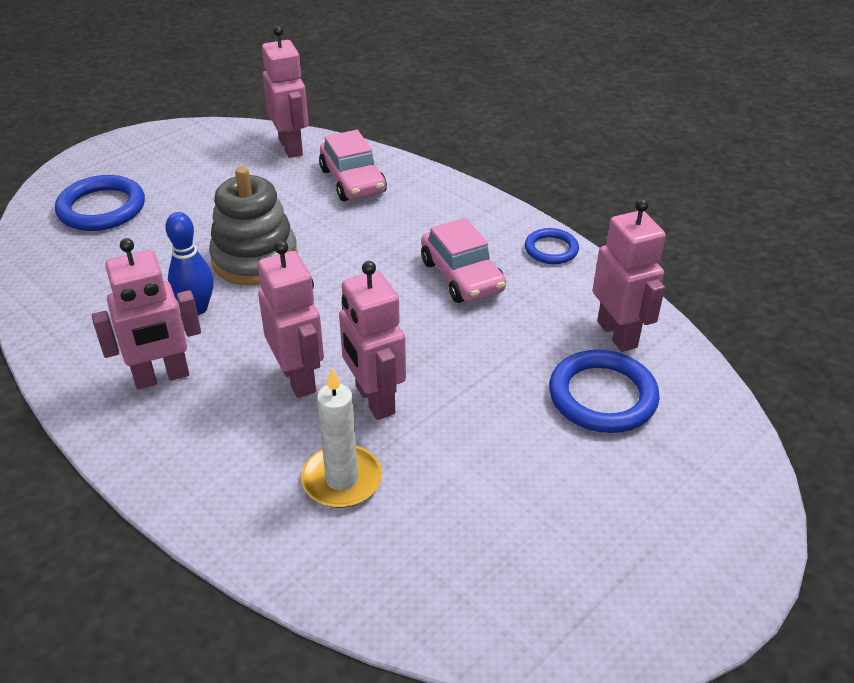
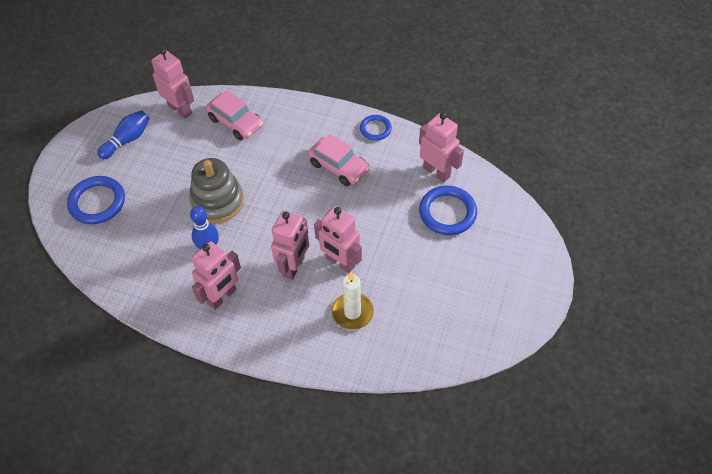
camera: 25 degrees left, 15 degrees up
pink robot [258,240,324,398] -> pink robot turned 75 degrees clockwise [271,210,309,280]
none -> blue bowling pin [97,110,150,159]

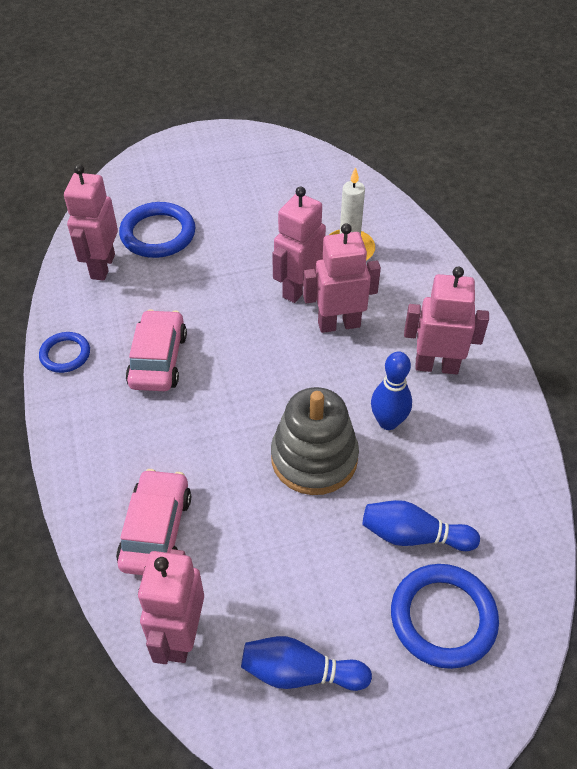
camera: 125 degrees left, 5 degrees down
pink robot [314,206,362,273] -> pink robot turned 150 degrees counterclockwise [272,186,326,303]
none -> blue bowling pin [363,500,480,551]

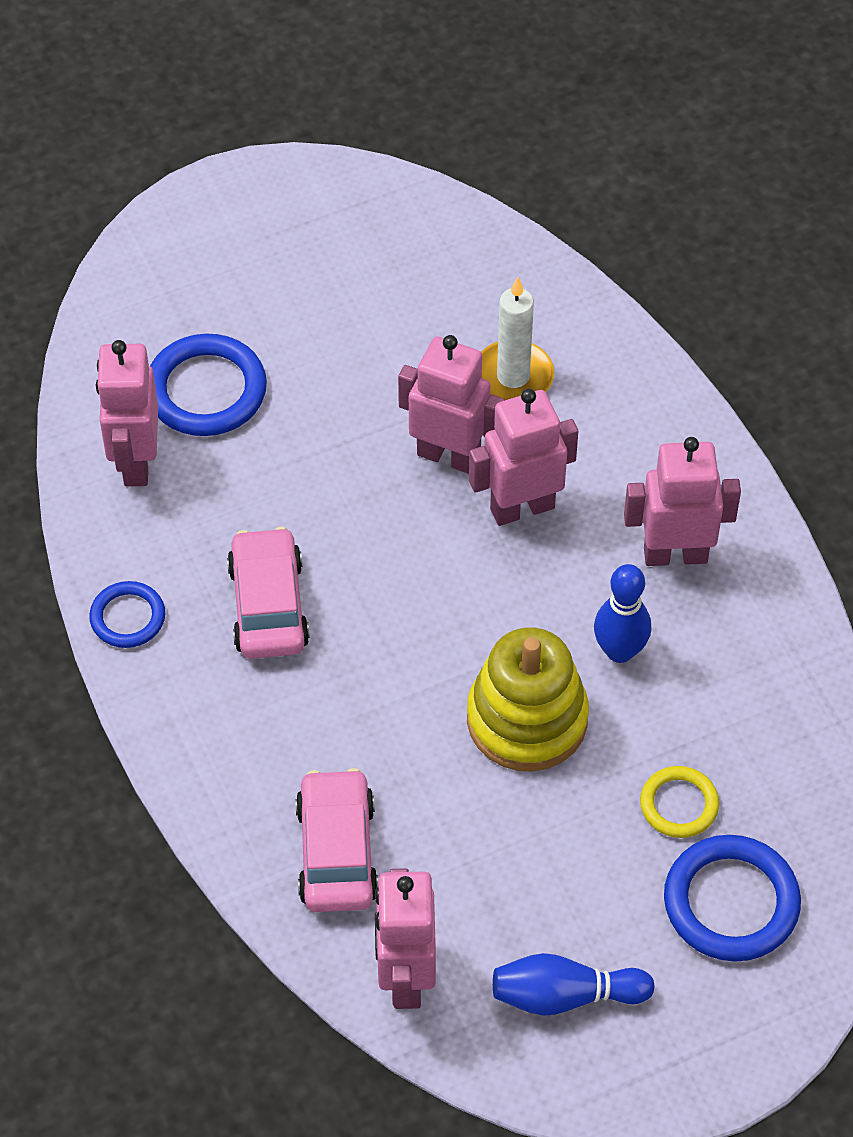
camera: 10 degrees left, 5 degrees up
grey stacking toy [271,387,359,495] -> yellow stacking toy [467,627,589,771]
pink robot [272,186,326,303] -> pink robot turned 90 degrees clockwise [398,335,505,474]
blue bowling pin [363,500,480,551] -> yellow ring [640,766,719,838]

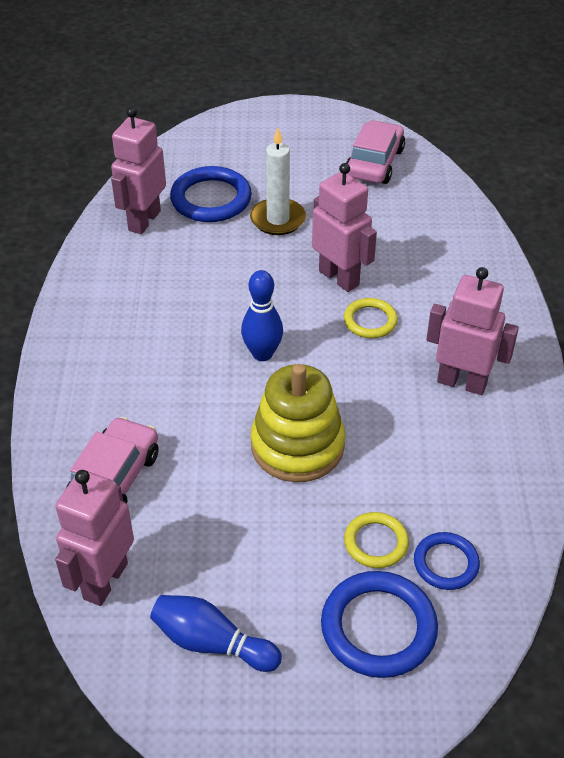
camera: 25 degrees right, 10 degrees down
blue ring [89,581,165,648] -> blue ring moved to [414,532,480,590]
pink car [227,527,310,659] -> pink car moved to [346,120,405,184]
pink robot [469,389,578,526] -> yellow ring [344,298,398,338]
white candle [481,277,554,400] -> white candle moved to [250,127,306,235]
blue bowling pin [594,564,651,663] -> blue bowling pin moved to [241,270,283,361]

